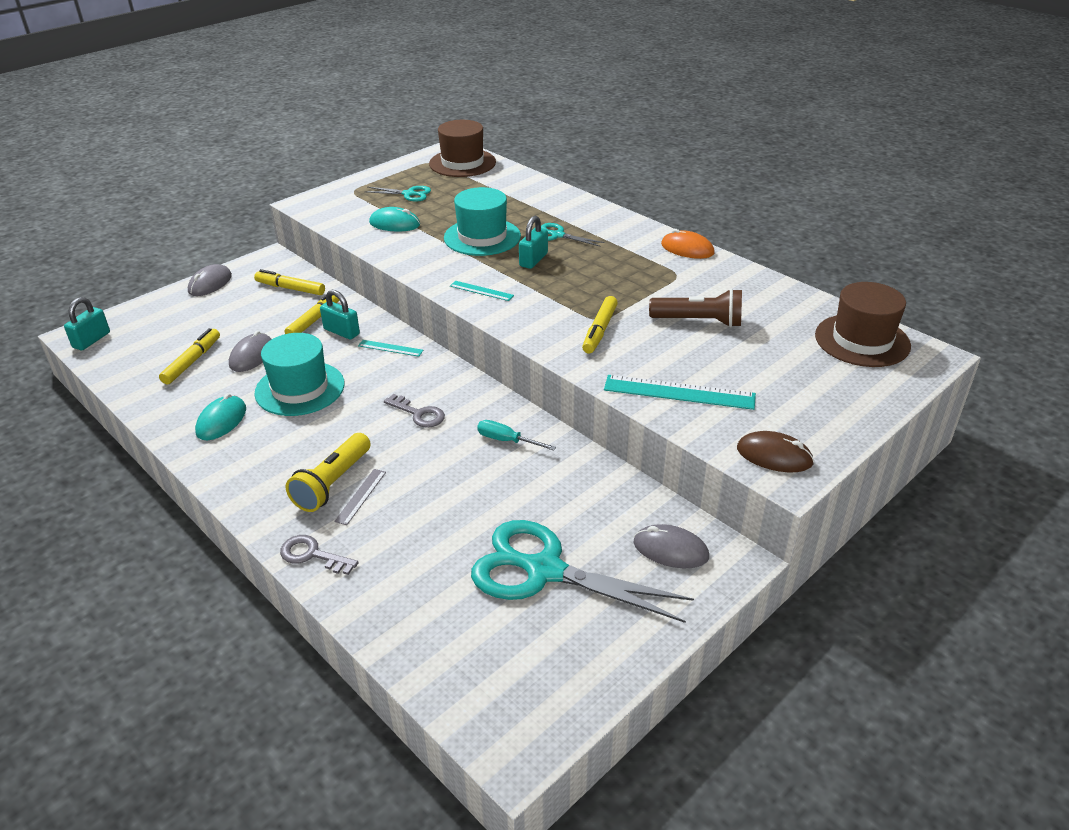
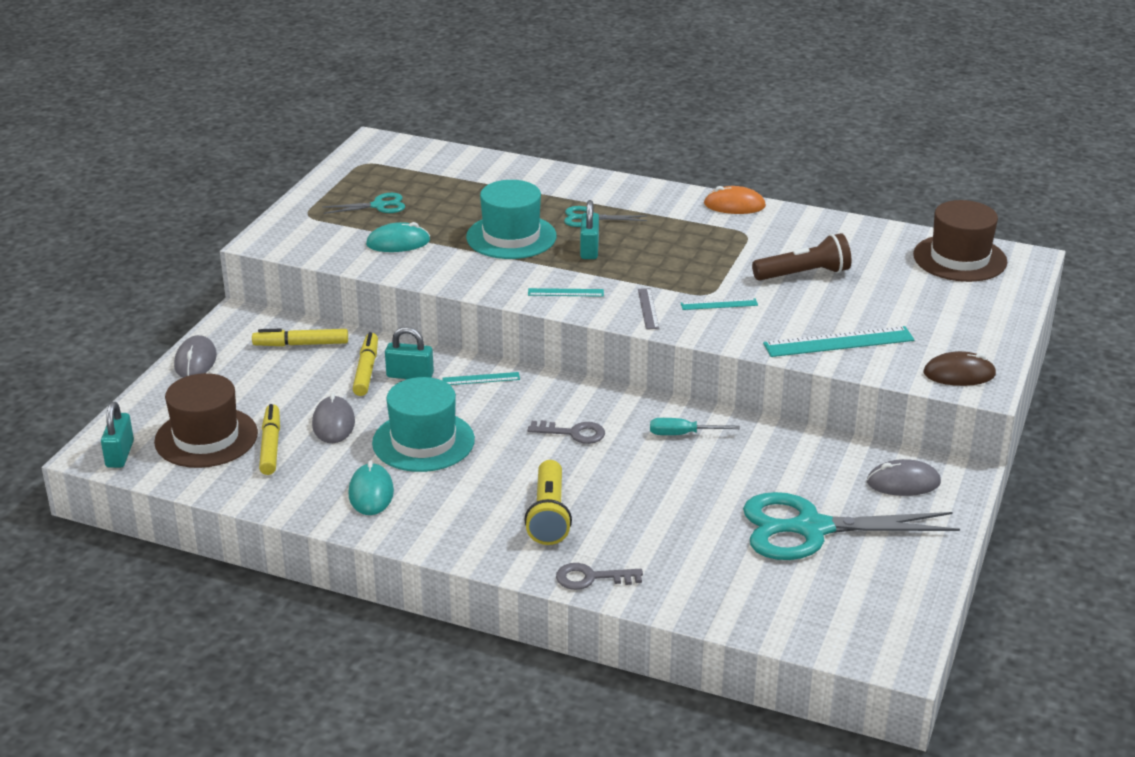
camera: 25 degrees left, 5 degrees down
grey ruler [334,469,386,525] -> grey ruler moved to [638,288,659,329]
brown hat [429,120,496,177] -> brown hat moved to [154,373,258,468]
yellow marker [582,296,618,354] -> turquoise ruler [681,298,758,310]

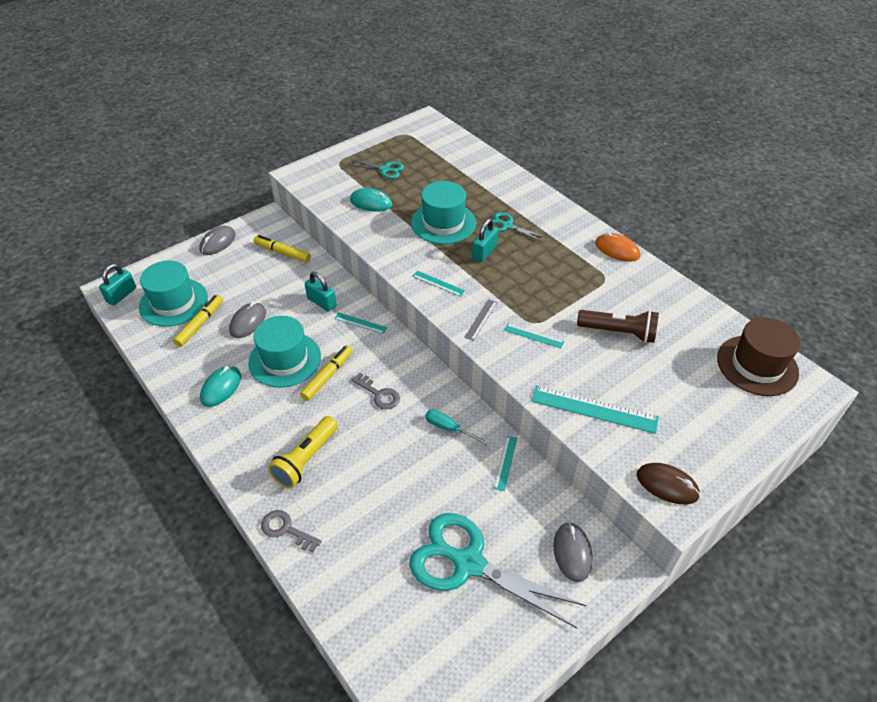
camera: 30 degrees right, 15 degrees up
brown hat [154,373,258,468] -> turquoise hat [139,261,208,327]
yellow marker [353,332,378,396] -> yellow marker moved to [300,345,353,401]
grey mouse [867,459,941,496] -> grey mouse turned 60 degrees clockwise [553,522,592,582]
none -> turquoise ruler [494,436,517,491]

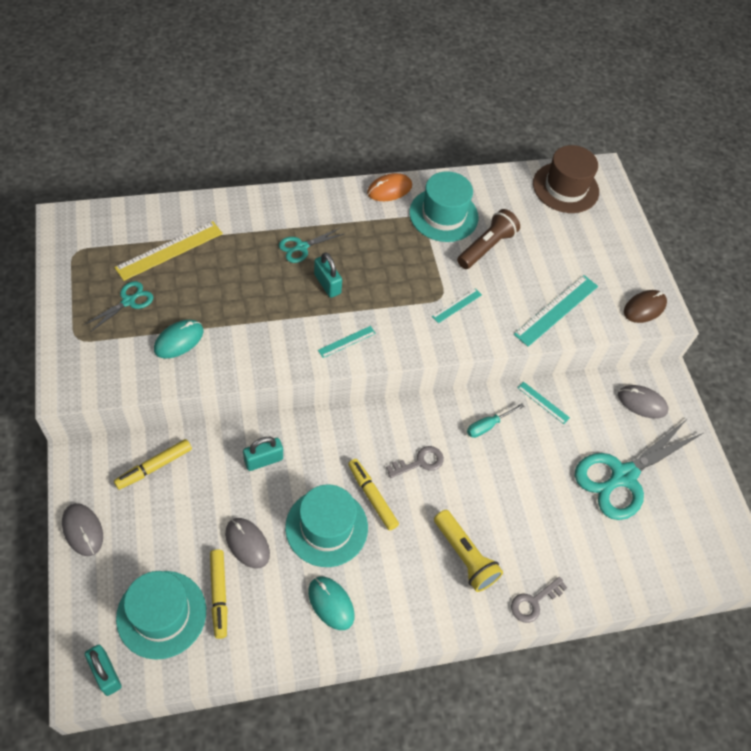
camera: 70 degrees left, 10 degrees up
yellow marker [173,295,223,347] -> yellow marker turned 150 degrees counterclockwise [210,549,227,639]
turquoise ruler [334,313,387,334] -> none
turquoise hat [411,181,476,244] -> turquoise hat moved to [409,171,479,242]
grey ruler [464,299,497,341] -> none
none -> yellow ruler [114,221,223,281]

